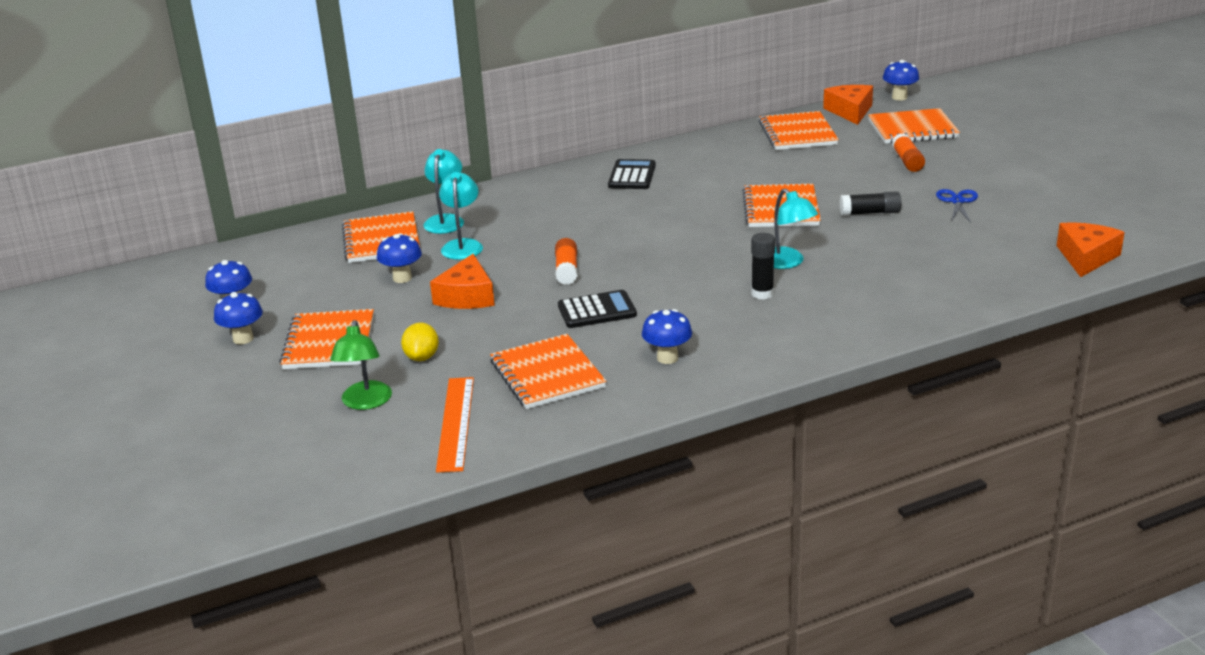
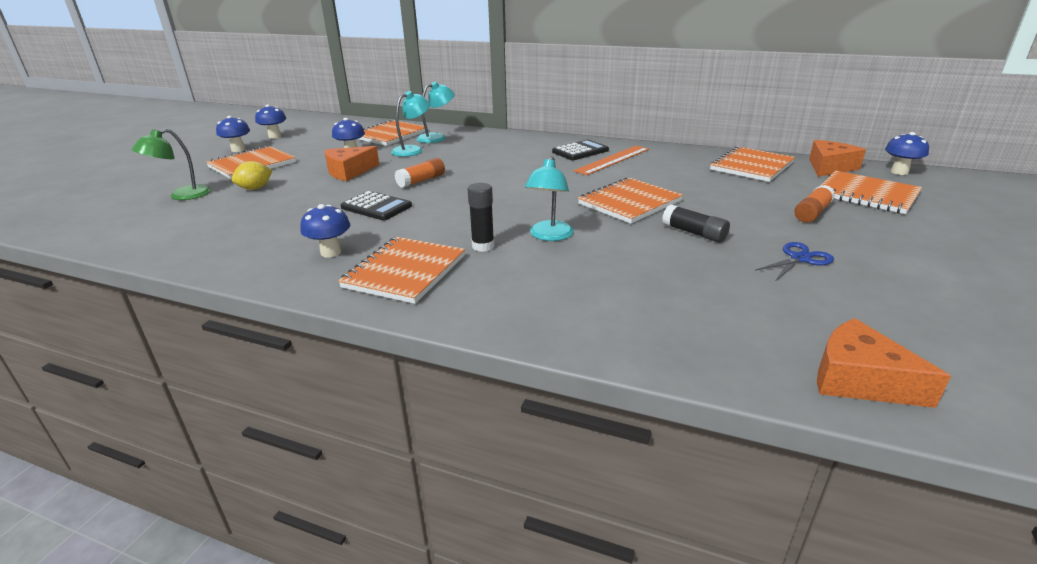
camera: 45 degrees right, 0 degrees up
orange ruler [436,377,474,473] -> orange ruler moved to [574,146,649,175]
orange notebook [490,334,606,409] -> orange notebook moved to [338,237,465,304]
orange cheese [1057,222,1125,277] -> orange cheese turned 120 degrees counterclockwise [817,318,951,408]

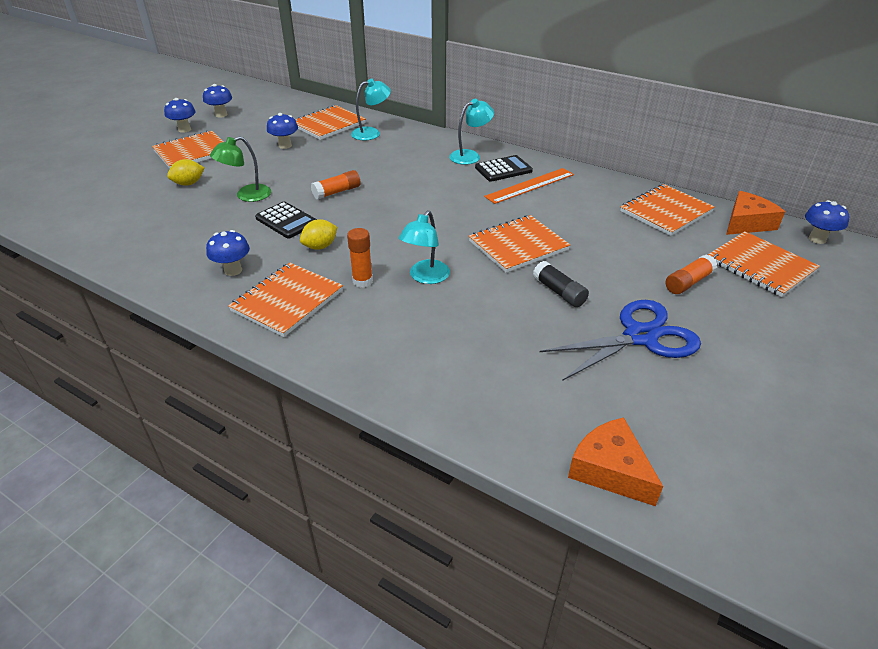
camera: 10 degrees right, 10 degrees up
green lamp [132,129,211,200] -> green lamp moved to [210,136,271,202]
orange cheese [325,146,379,181] -> none
turquoise lamp [391,91,430,157] -> turquoise lamp moved to [449,99,494,165]
black glue stick [468,183,494,252] -> orange glue stick [347,228,373,288]
blue scissors [755,242,834,280] -> blue scissors [540,300,701,381], size x1.93
none -> yellow lemon [300,219,337,250]

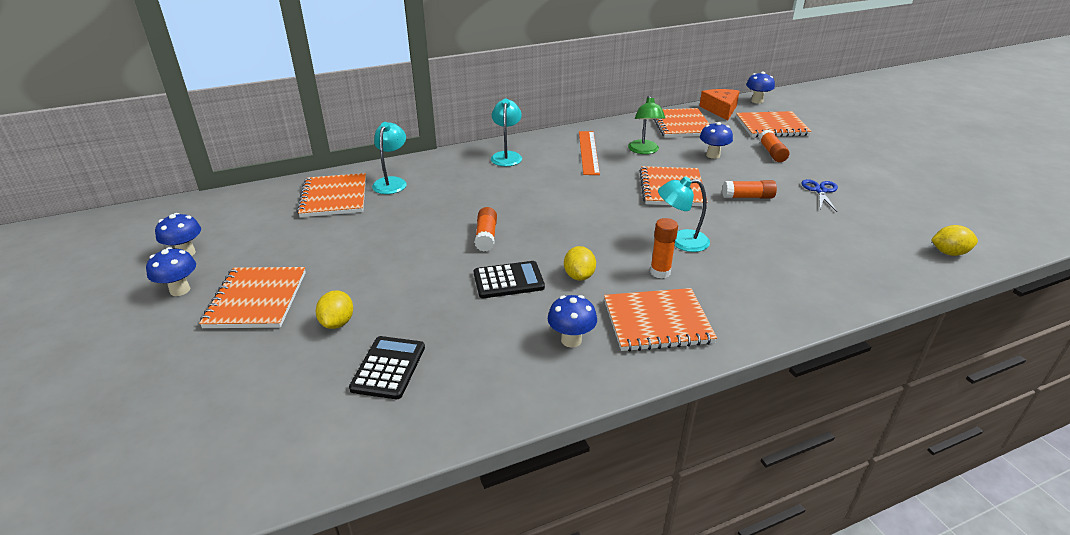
camera: 55 degrees left, 5 degrees down
green lamp [210,136,271,202] -> green lamp moved to [628,95,665,154]
orange notebook [228,263,343,337] -> orange notebook turned 75 degrees counterclockwise [604,288,717,352]
blue mushroom [267,113,298,149] -> blue mushroom moved to [700,122,733,159]
turquoise lamp [399,210,450,284] -> turquoise lamp turned 120 degrees clockwise [658,177,710,252]
black calculator [475,155,533,182] -> black calculator moved to [349,336,425,399]
black glue stick [533,261,589,307] -> orange glue stick [722,180,777,198]
blue scissors [540,300,701,381] -> blue scissors [801,179,838,212], size x0.52
orange cheese [568,417,663,506] -> yellow lemon [931,225,978,256]

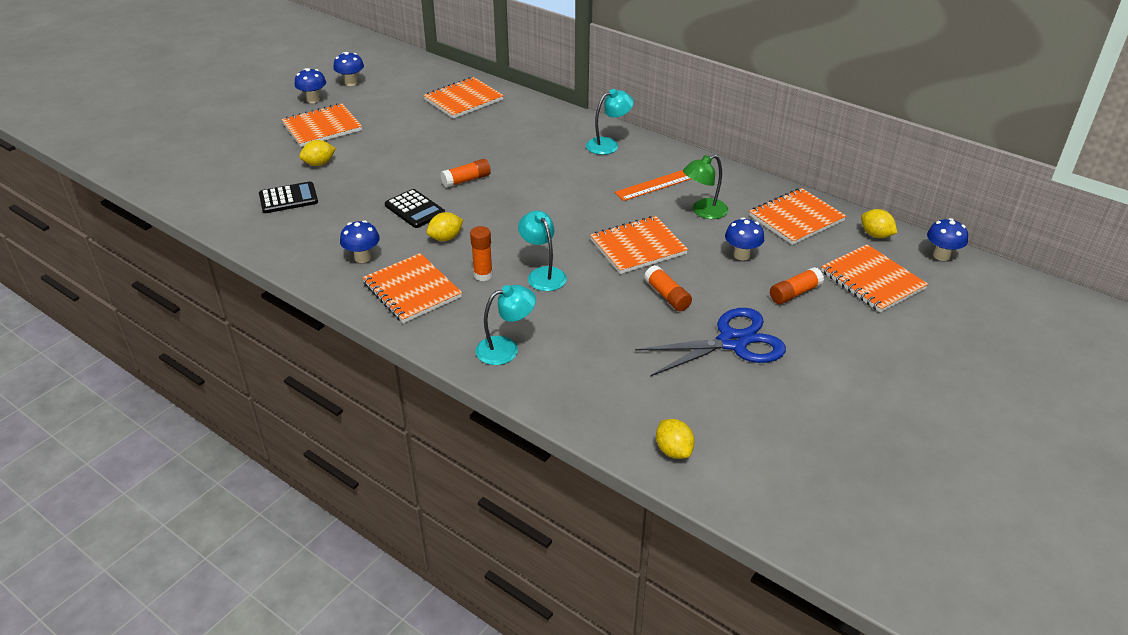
camera: 60 degrees right, 5 degrees up
turquoise lamp [372,122,407,194] -> turquoise lamp moved to [476,285,536,365]
orange cheese [700,89,740,121] -> yellow lemon [861,209,897,238]
blue scissors [801,179,838,212] -> blue scissors [635,308,786,377], size x1.93

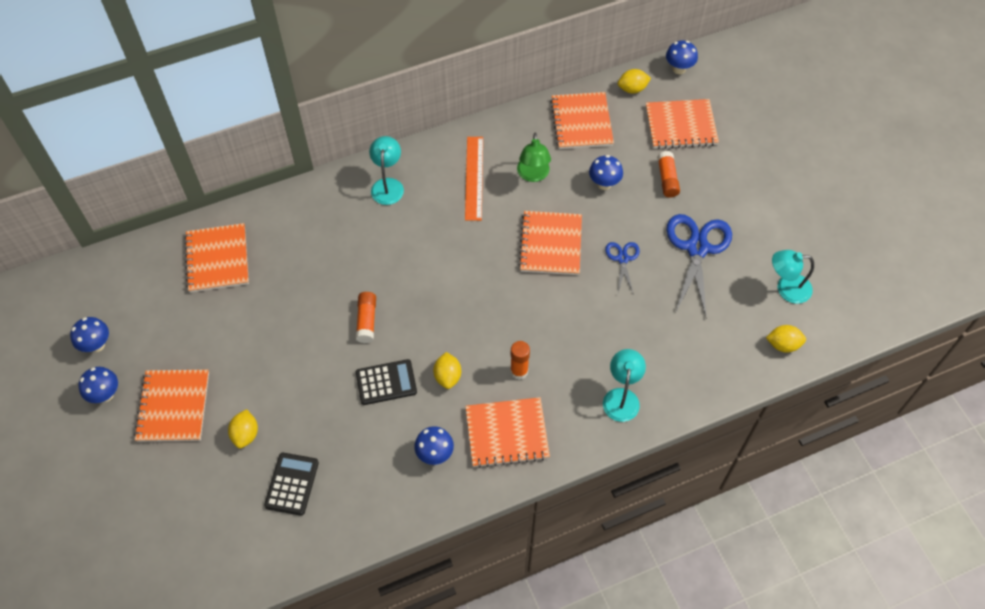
camera: 60 degrees left, 20 degrees up
turquoise lamp [518,211,567,291] -> turquoise lamp moved to [772,250,814,304]
orange glue stick [644,265,692,311] -> blue scissors [605,242,640,295]

